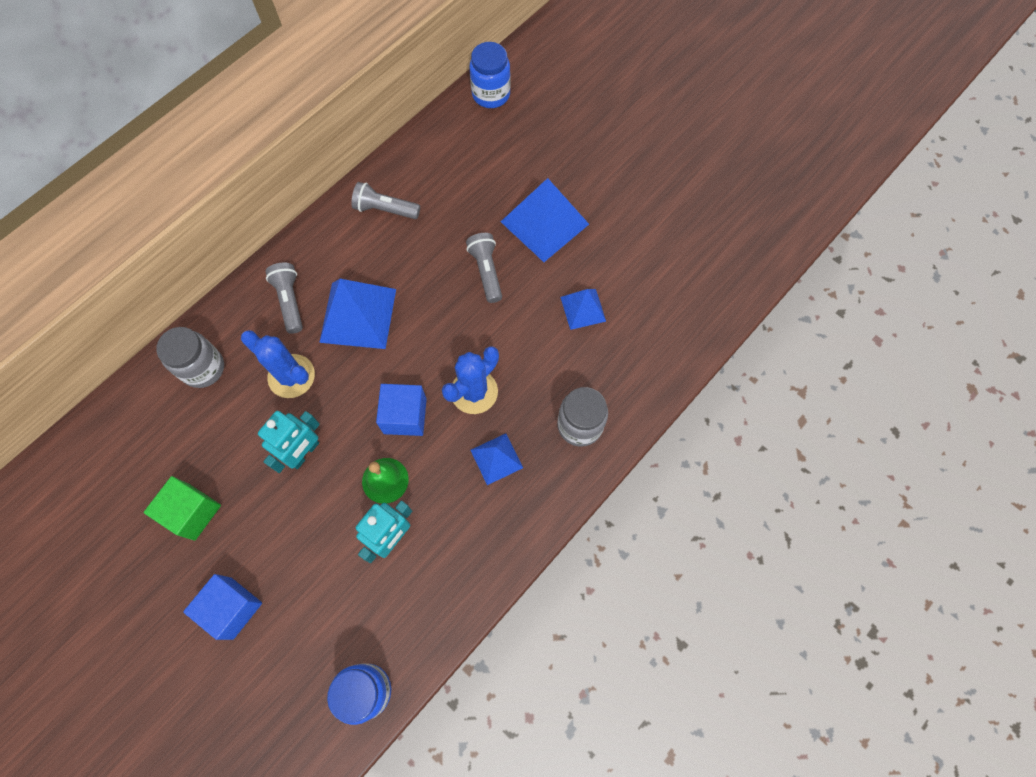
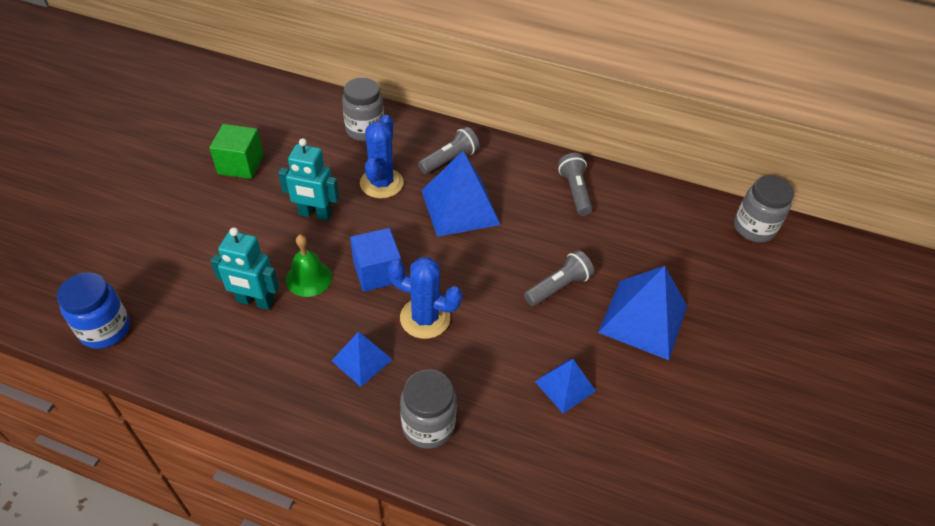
camera: 65 degrees right, 20 degrees down
blue cube [183,574,262,640] -> none
blue jar [469,42,511,108] -> grey jar [734,175,794,243]

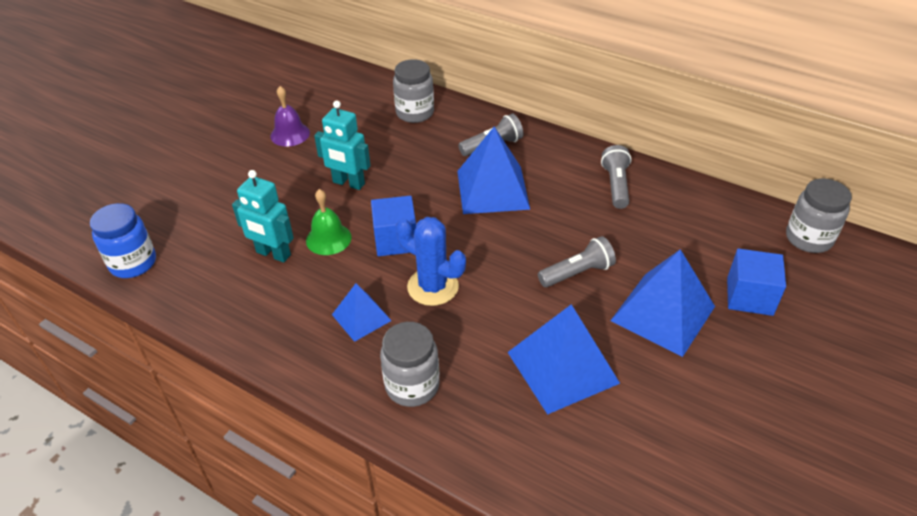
camera: 15 degrees right, 5 degrees down
green cube [209,124,264,179] -> purple bell [270,86,310,147]
blue cactus [360,115,404,199] -> none
blue pyramid [535,359,596,414] -> blue pyramid [507,304,620,415], size x1.77
none -> blue cube [727,249,786,316]

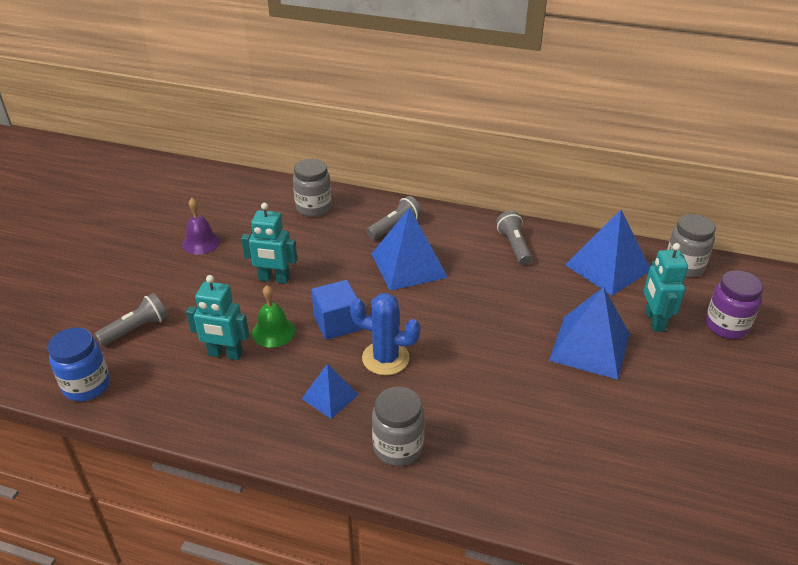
camera: 15 degrees left, 5 degrees down
blue pyramid [507,304,620,415] -> blue pyramid moved to [565,210,650,296]
grey flashlight [538,236,616,287] -> grey flashlight moved to [95,293,168,346]
blue cube [727,249,786,316] -> turquoise robot [644,243,688,332]
none -> purple jar [705,270,764,339]

